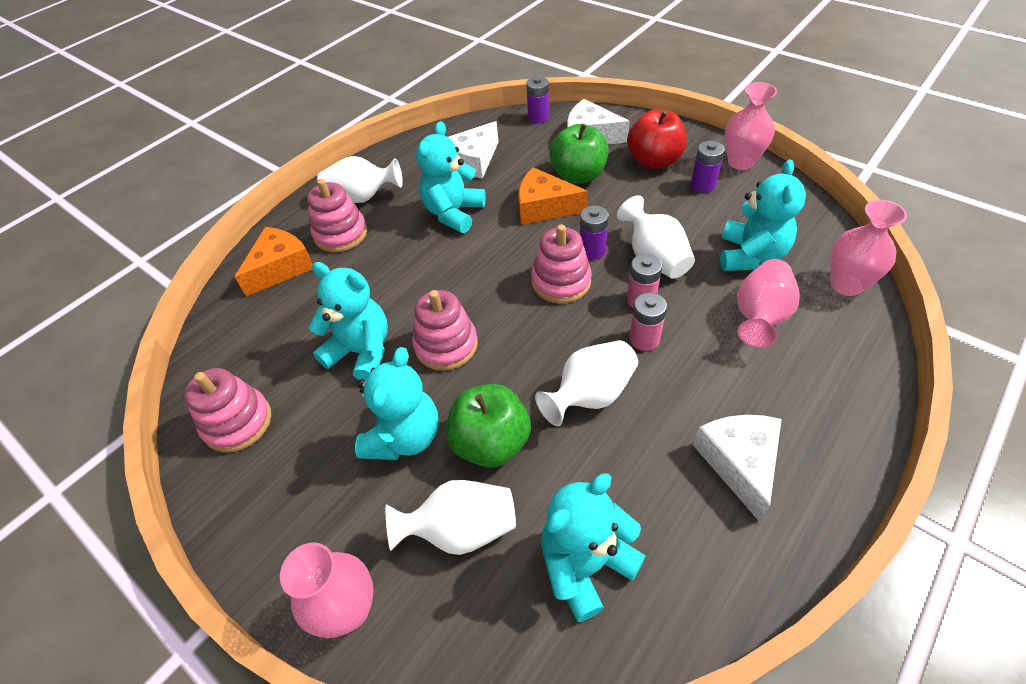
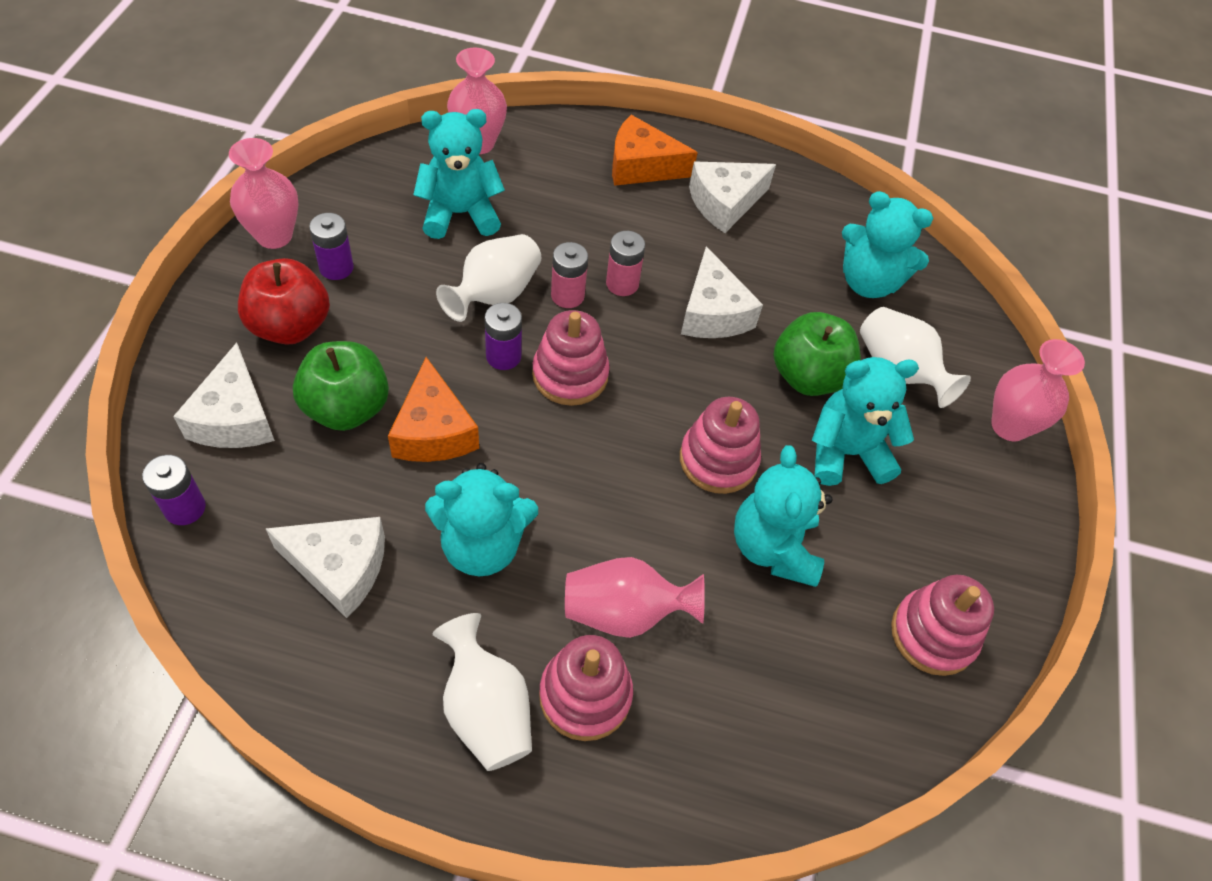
camera: 125 degrees left, 5 degrees up
orange cheese [234,227,313,297] -> orange cheese moved to [612,115,698,186]
white vase [535,340,638,426] -> white cheese [681,246,763,338]
pink vase [737,259,800,348] -> pink vase moved to [565,557,705,638]

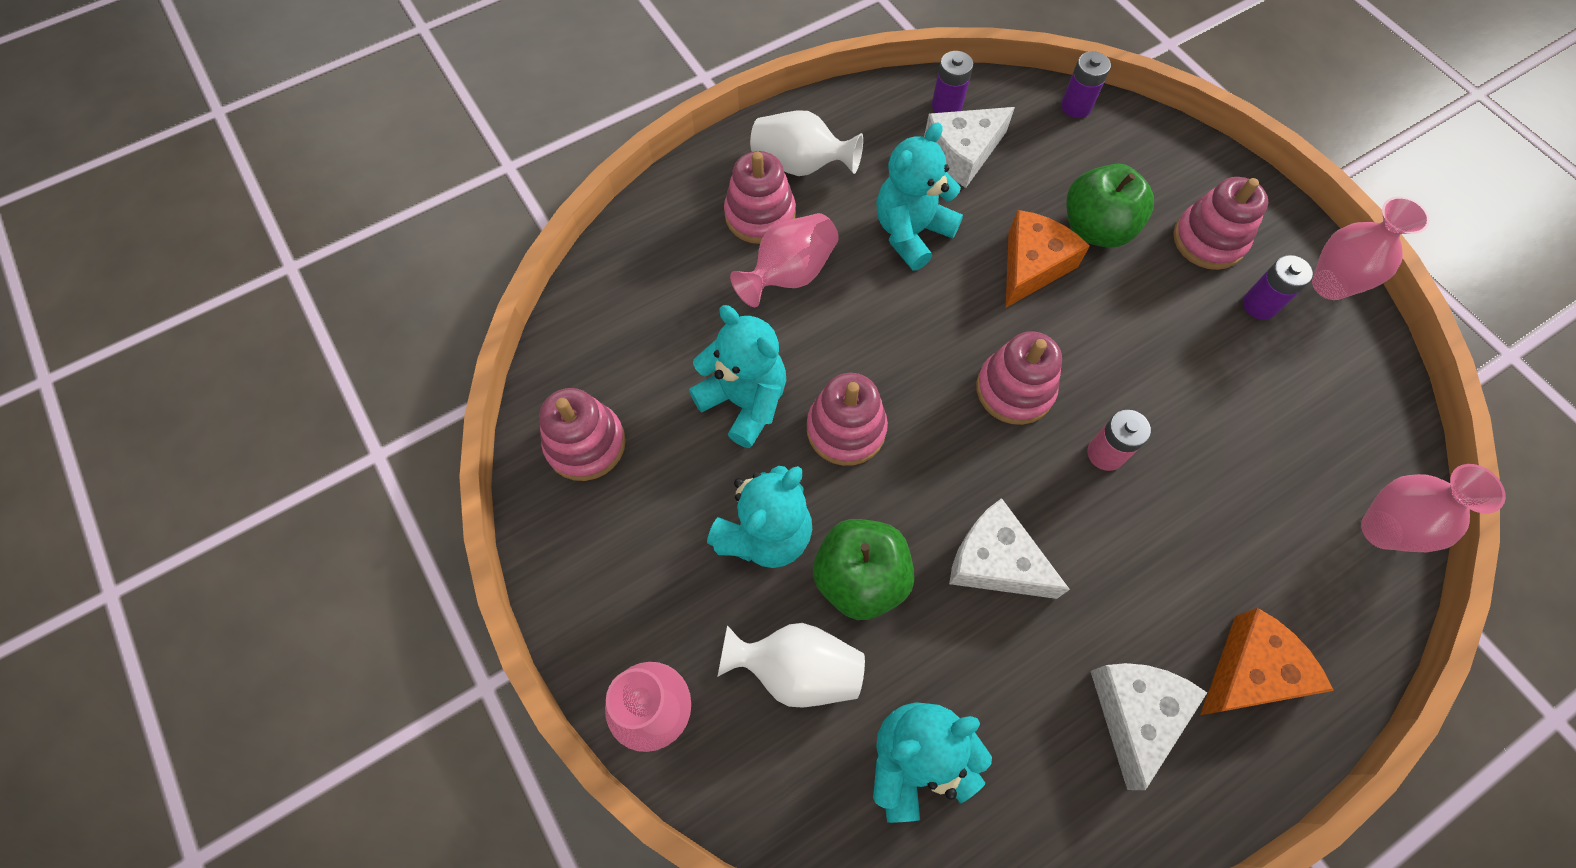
camera: 140 degrees right, 10 degrees up
white cheese [173,342,275,448] -> none
red apple [238,258,330,345] -> pink stacking toy [1173,177,1268,270]
orange cheese [388,357,479,462] -> orange cheese turned 90 degrees clockwise [1006,210,1090,308]
turquoise teddy bear [413,109,505,239] -> none
white vase [436,234,541,322] -> none
purple battery [485,303,522,370] -> purple battery moved to [932,51,973,113]
pink battery [606,231,645,296] -> none

